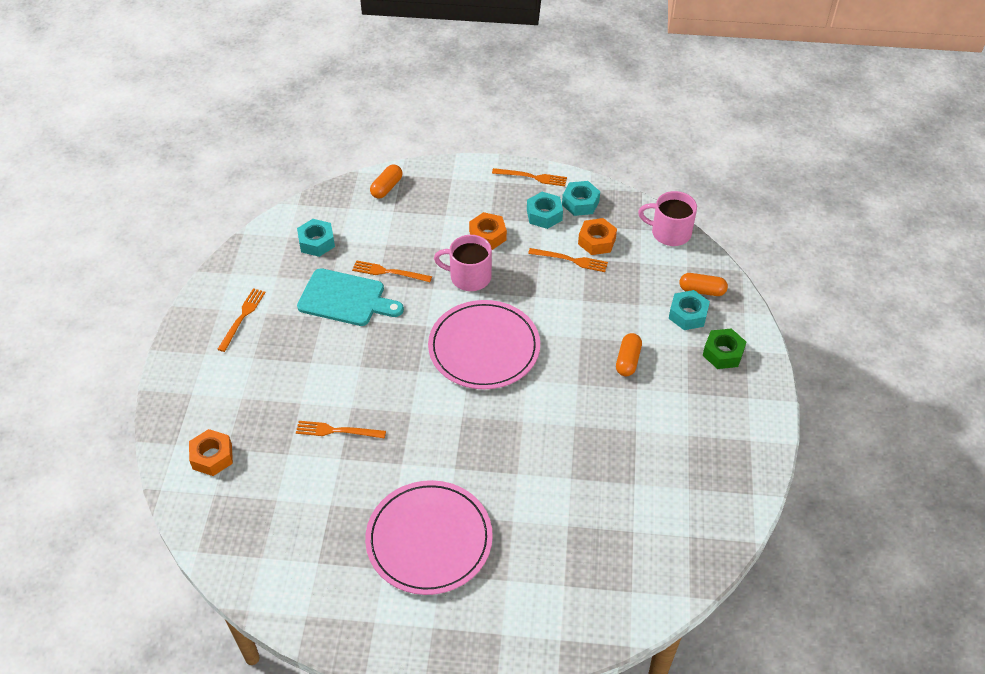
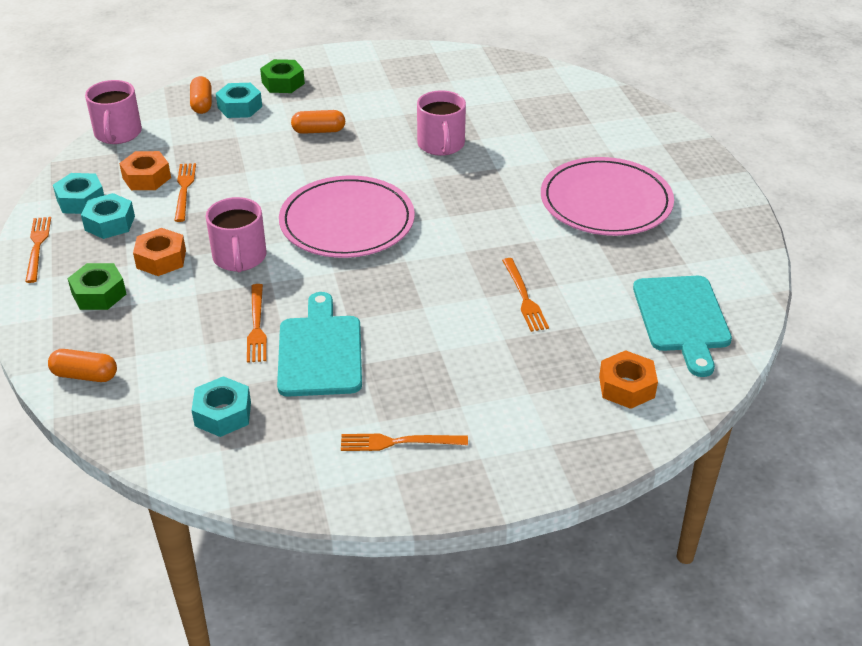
camera: 110 degrees left, 10 degrees down
none -> green nut [67,263,126,310]
none -> pink mug [417,91,466,156]
none -> turquoise cutting board [633,276,732,377]

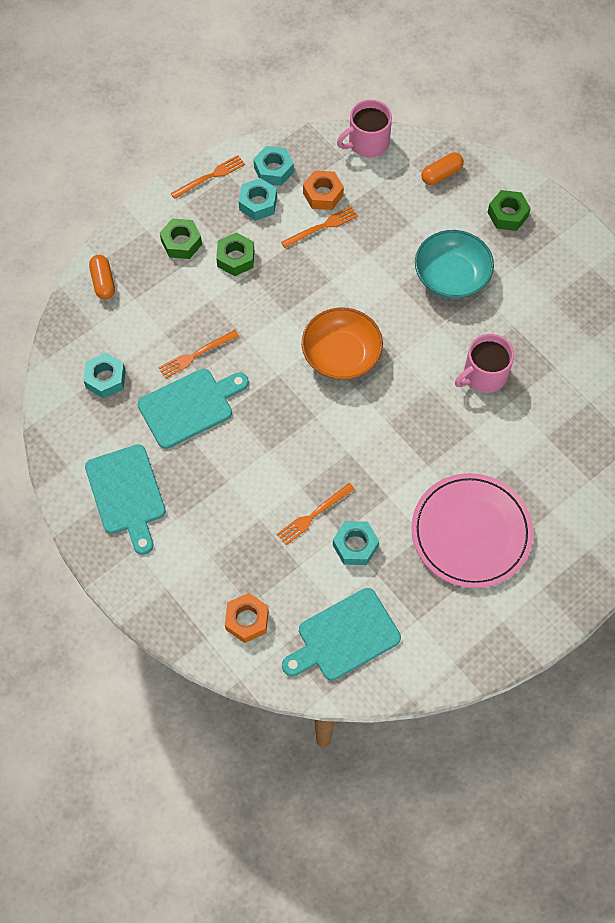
camera: 65 degrees right, 25 degrees up
orange nut [133,228,186,276] -> green nut [216,232,254,276]
pink mug [206,197,267,273] -> none
turquoise nut [216,83,262,118] -> turquoise nut moved to [333,521,379,565]
pink plate [279,176,415,258] -> orange bowl [302,308,383,380]
orange capsule [291,110,345,134] -> turquoise bowl [415,230,494,299]
orange fork [341,434,468,451] -> turquoise cutting board [85,444,166,555]

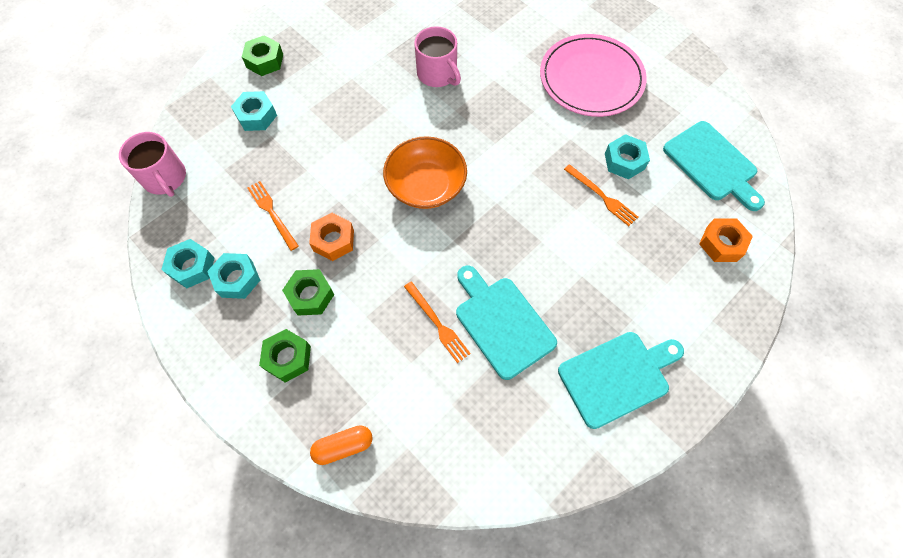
camera: 95 degrees left, 0 degrees up
turquoise nut [83,353,126,399] -> turquoise nut moved to [231,91,277,131]
orange fork [171,155,245,199] -> none
orange nut [303,170,344,210] -> orange nut moved to [309,213,354,261]
turquoise bowl [415,230,494,299] -> none
orange capsule [421,153,464,185] -> none

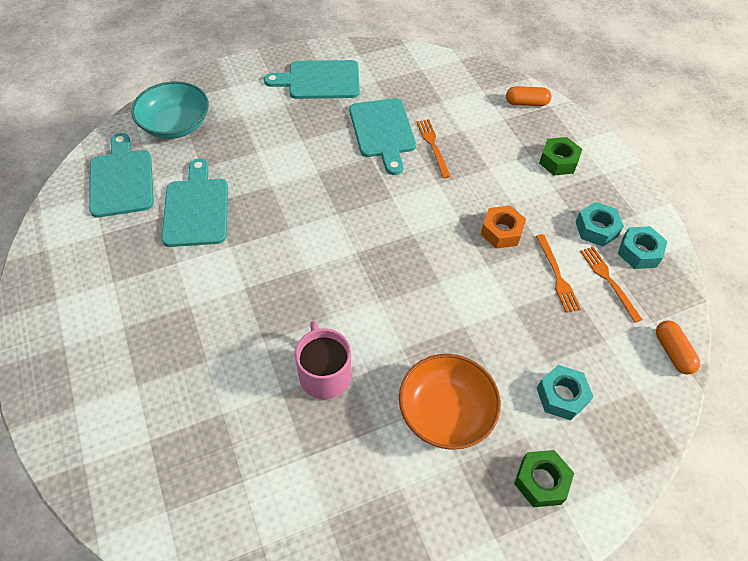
camera: 160 degrees left, 10 degrees down
pink mug [119,132,186,197] -> orange capsule [656,320,700,374]
green nut [282,269,334,316] -> none
orange bowl [383,136,467,209] -> orange bowl moved to [399,354,501,450]
pink plate [540,34,647,117] -> none
orange fork [564,164,638,226] -> orange fork moved to [580,247,643,323]
turquoise nut [605,134,650,179] -> turquoise cutting board [162,159,228,247]
orange nut [699,219,753,262] -> turquoise bowl [131,81,209,139]

